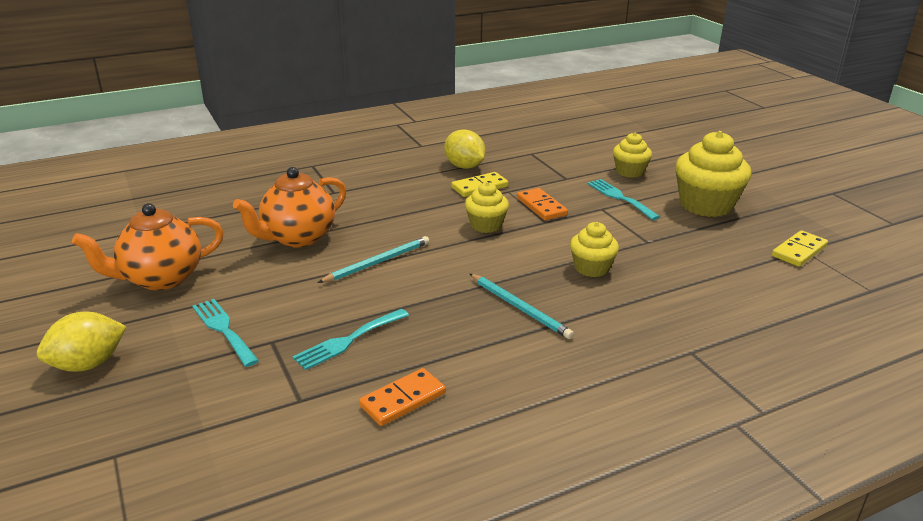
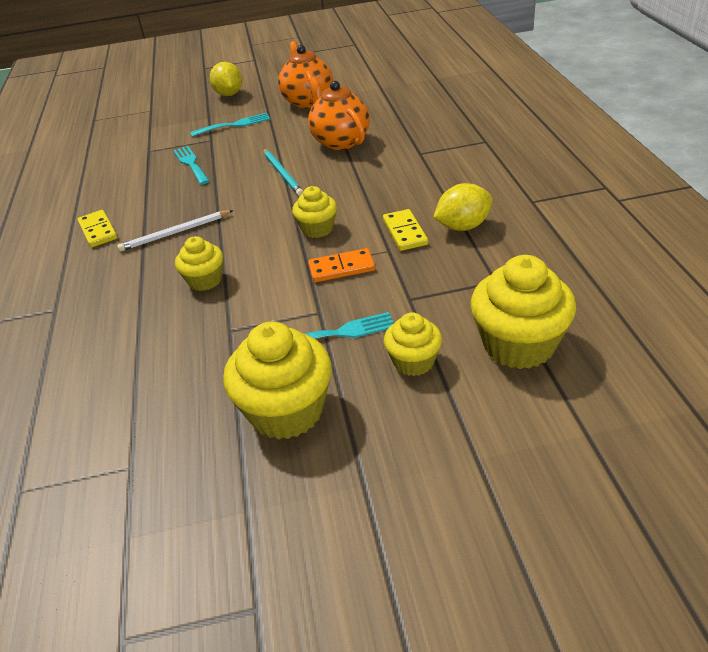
camera: 110 degrees right, 10 degrees up
orange domino [359,368,446,426] -> none
turquoise pencil [470,274,574,339] -> white pencil [117,210,234,252]
yellow domino [772,230,828,267] -> yellow domino moved to [78,210,117,247]
none -> yellow cupcake [470,255,576,369]

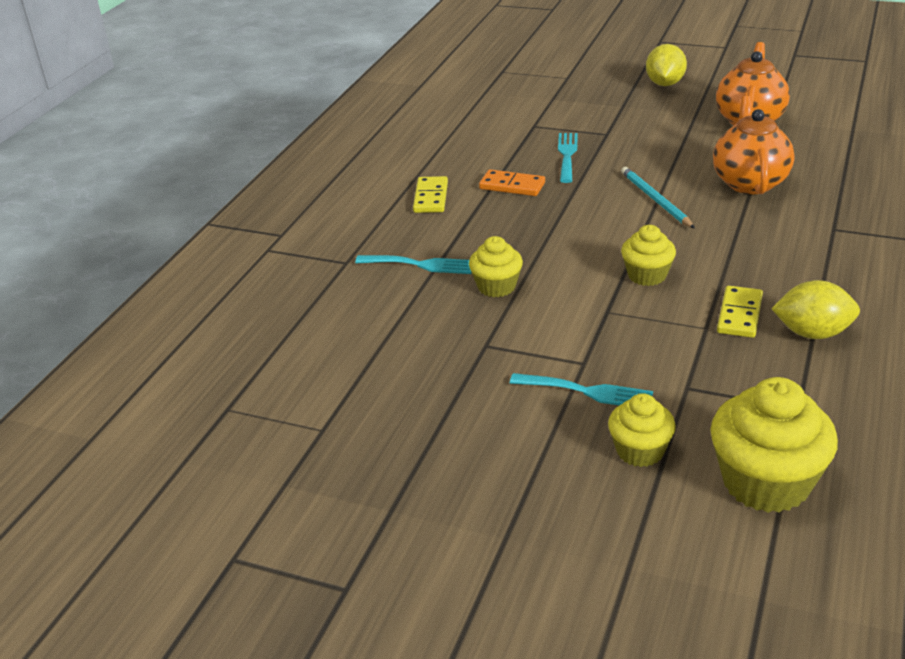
camera: 30 degrees right, 5 degrees down
white pencil [117,210,234,252] -> none
turquoise fork [190,113,270,137] -> turquoise fork moved to [355,255,472,274]
yellow cupcake [223,321,332,440] -> none
turquoise pencil [263,149,303,196] -> turquoise pencil turned 150 degrees clockwise [621,167,695,228]
orange domino [308,248,375,282] -> orange domino moved to [479,169,545,196]

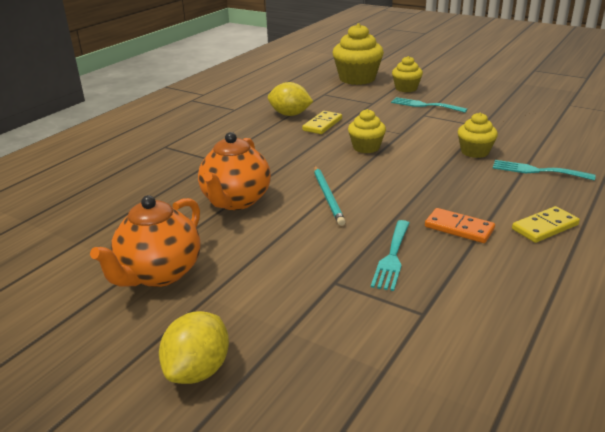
camera: 170 degrees left, 5 degrees down
yellow domino [413,176,448,213] -> yellow domino turned 45 degrees clockwise [512,206,580,243]

